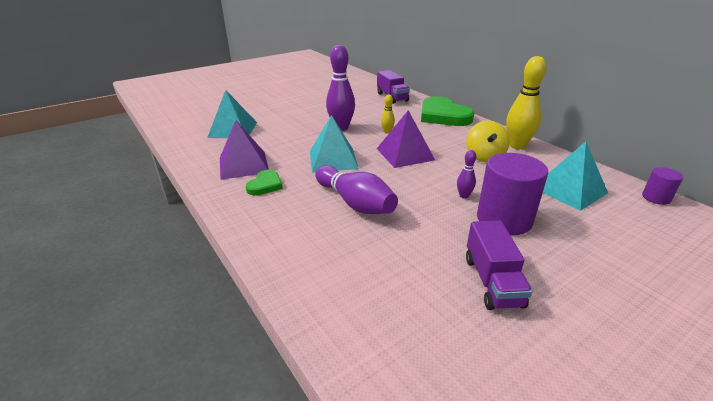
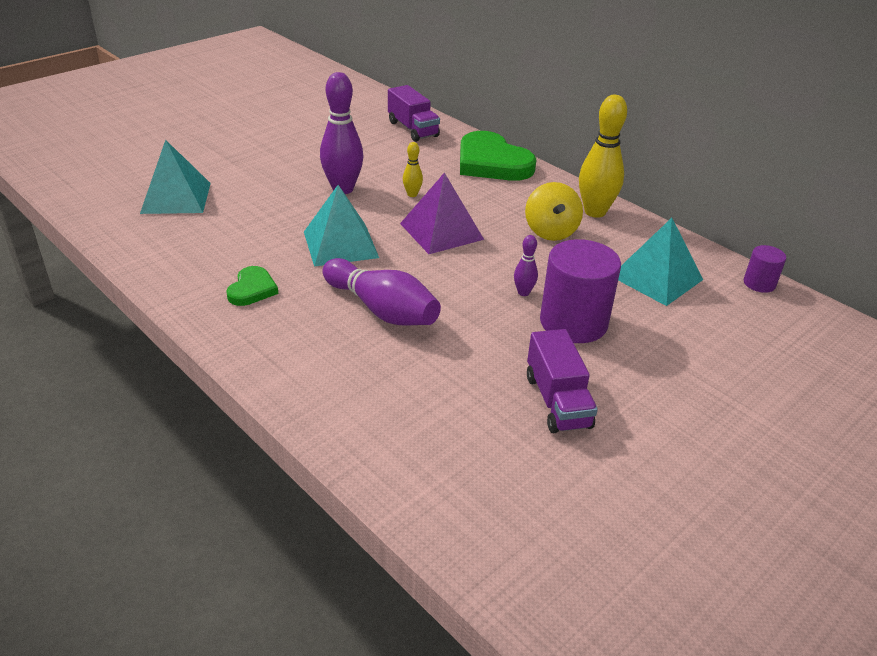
camera: 10 degrees left, 5 degrees up
purple pyramid [220,120,269,180] -> none

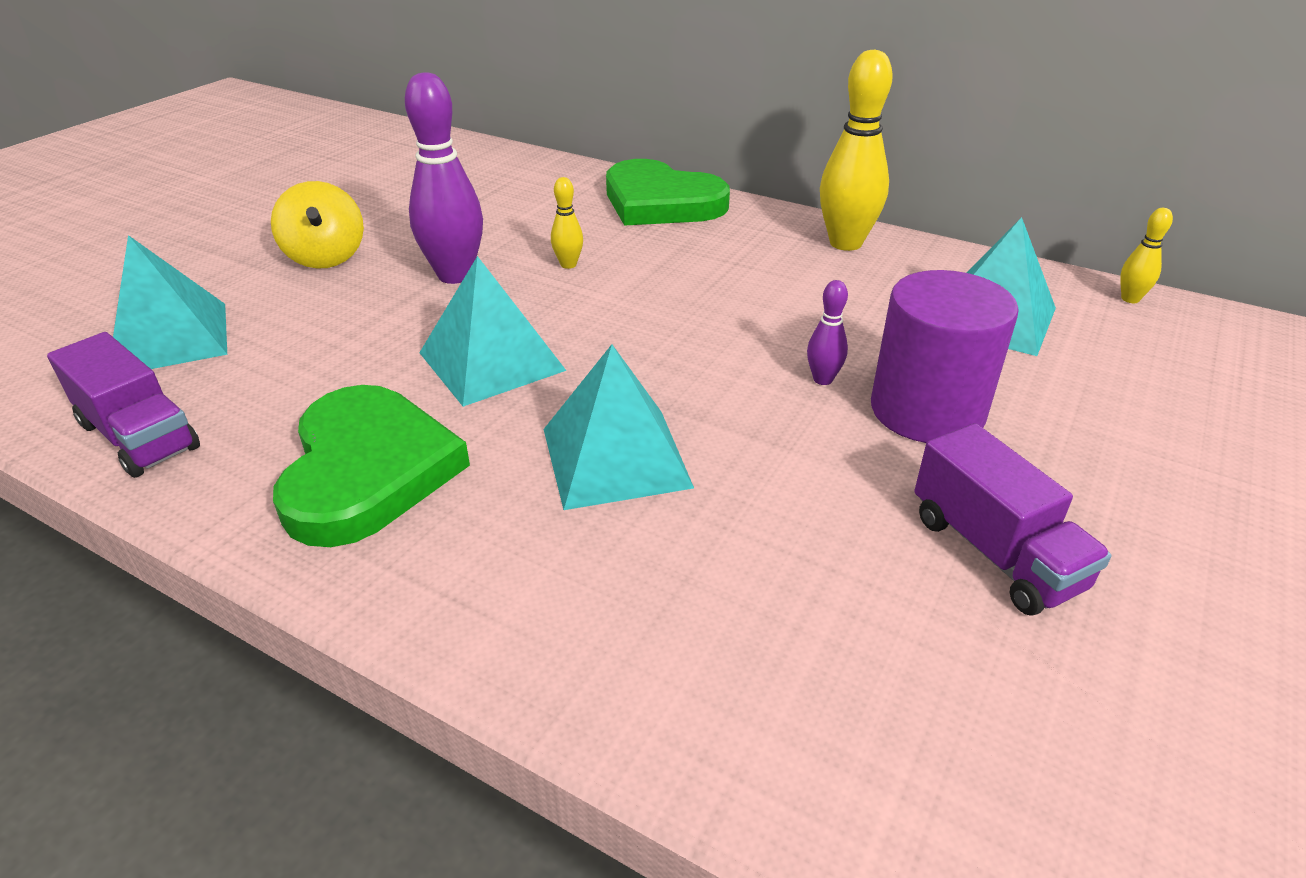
camera: 15 degrees left, 0 degrees up
green heart [226,266,278,306] -> green heart [273,385,470,547], size x1.99
purple bowling pin [322,258,441,326] -> turquoise pyramid [544,344,694,510]
purple truck [388,85,440,142] -> purple truck moved to [47,332,200,478]
purple pyramid [400,173,484,254] -> none
yellow spinning top [525,182,583,241] -> yellow spinning top moved to [271,181,364,269]
purple cylinder [744,245,786,293] -> yellow bowling pin [1120,208,1173,303]

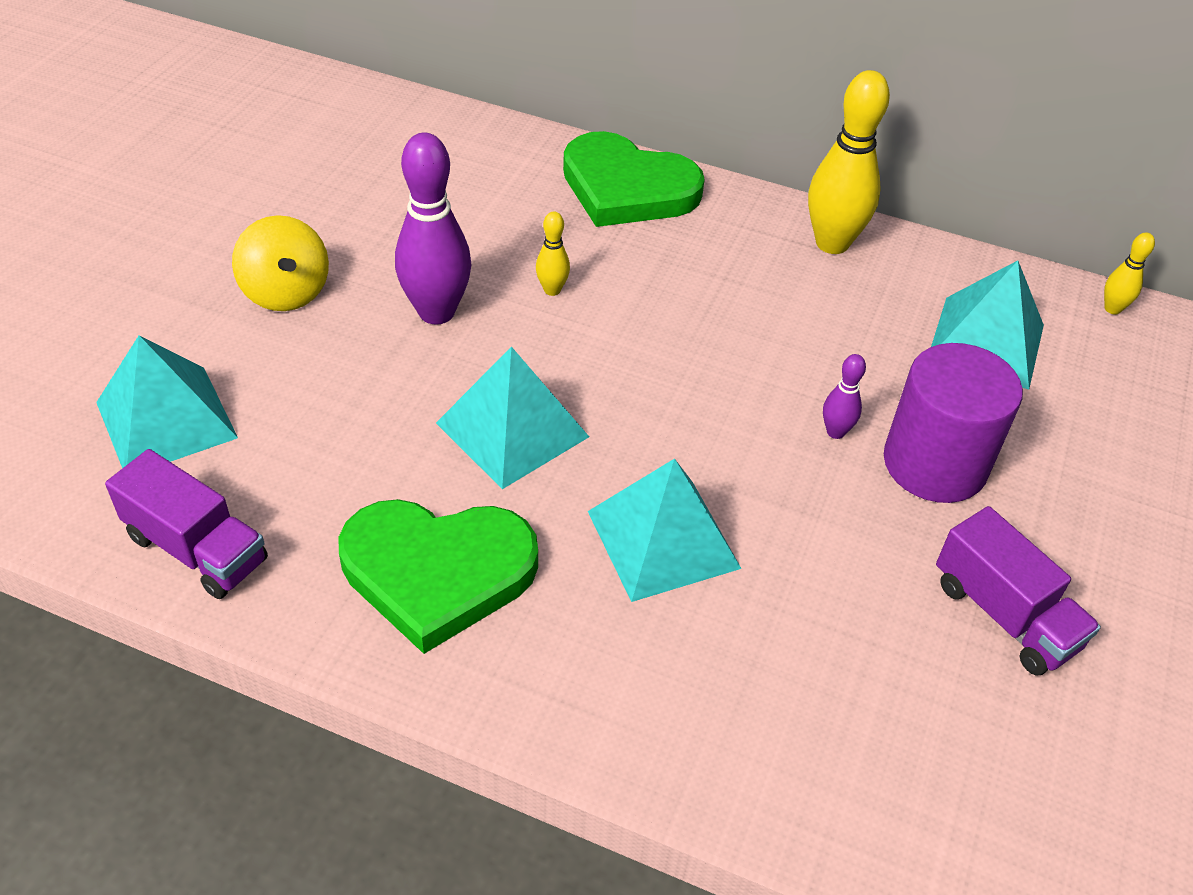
camera: 10 degrees left, 10 degrees up
green heart [273,385,470,547] -> green heart turned 105 degrees clockwise [339,499,538,654]

